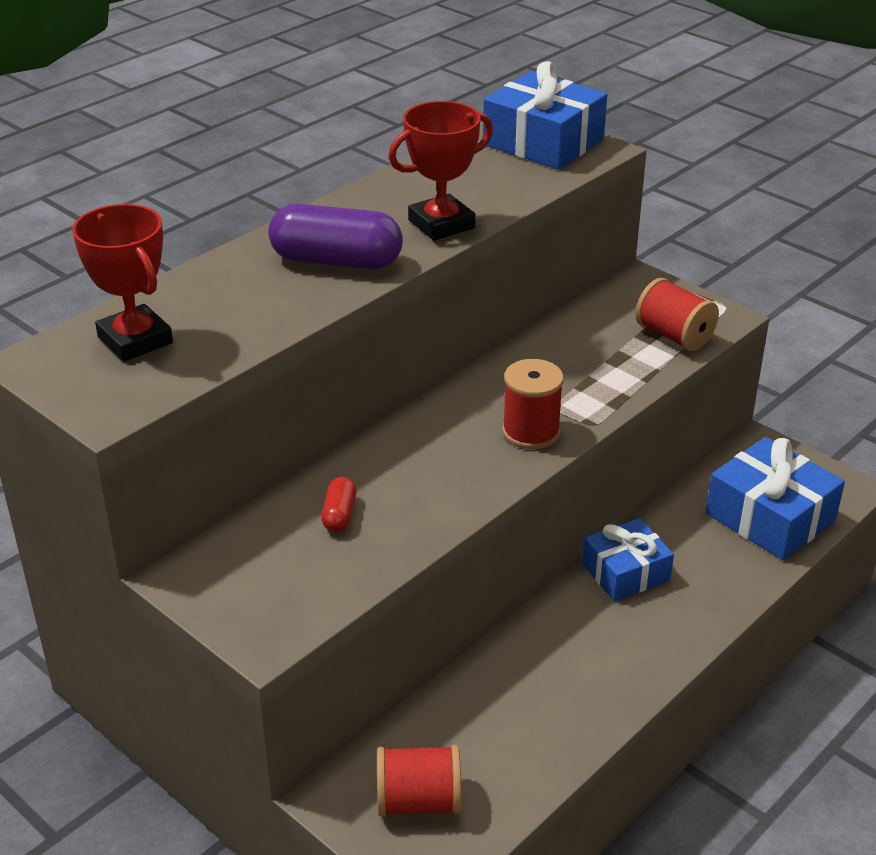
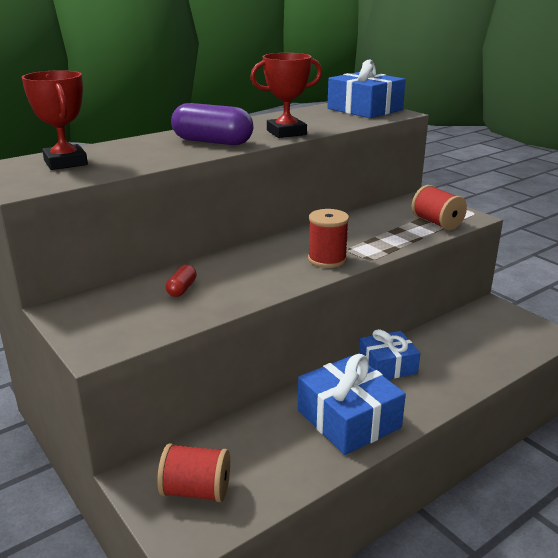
camera: 10 degrees right, 10 degrees down
blue gift [706,437,845,561] -> blue gift moved to [298,354,406,455]

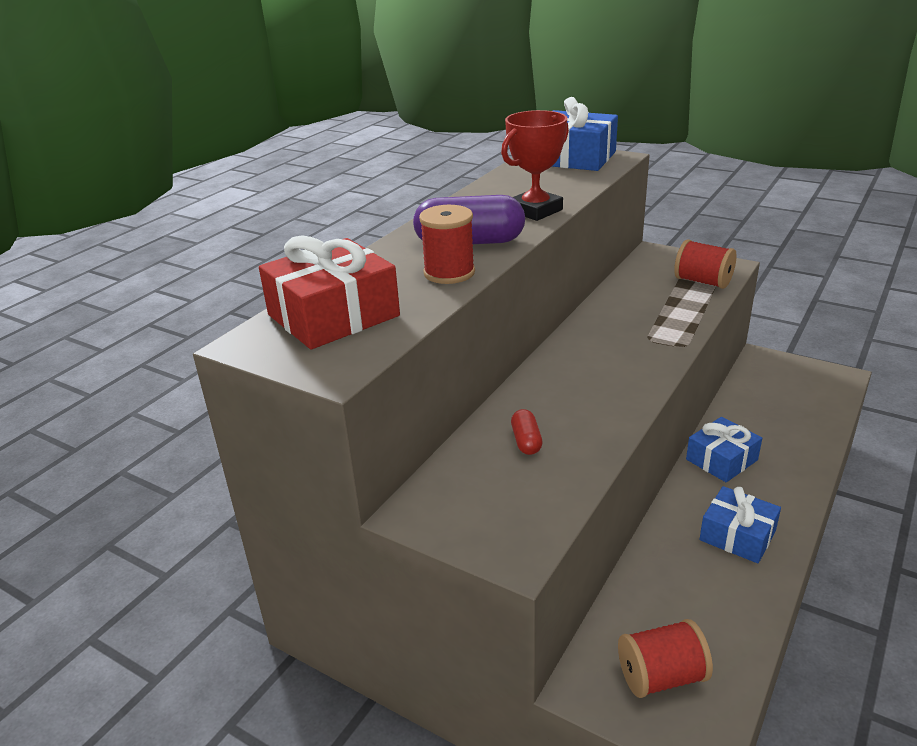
camera: 20 degrees left, 5 degrees up
red trophy [22,70,88,170] -> red gift [259,235,400,349]
blue gift [298,354,406,455] -> blue gift [699,486,781,563], size x0.66
red spool [308,209,349,268] -> red spool moved to [419,205,475,284]

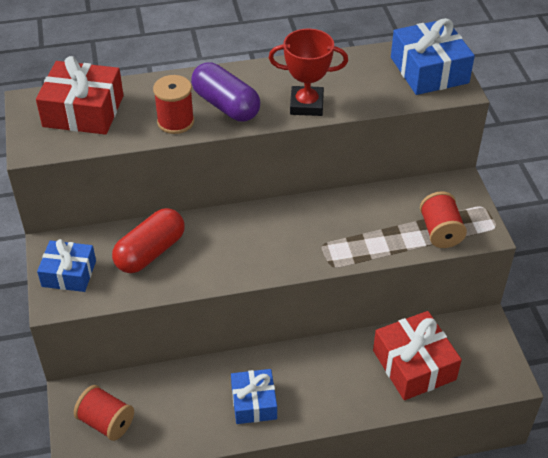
camera: 45 degrees right, 15 degrees up
red capsule [511,409,543,455] -> red capsule [112,208,185,273], size x2.09
blue gift [686,417,762,482] -> blue gift moved to [37,239,96,292]
none -> red gift [373,311,462,400]

